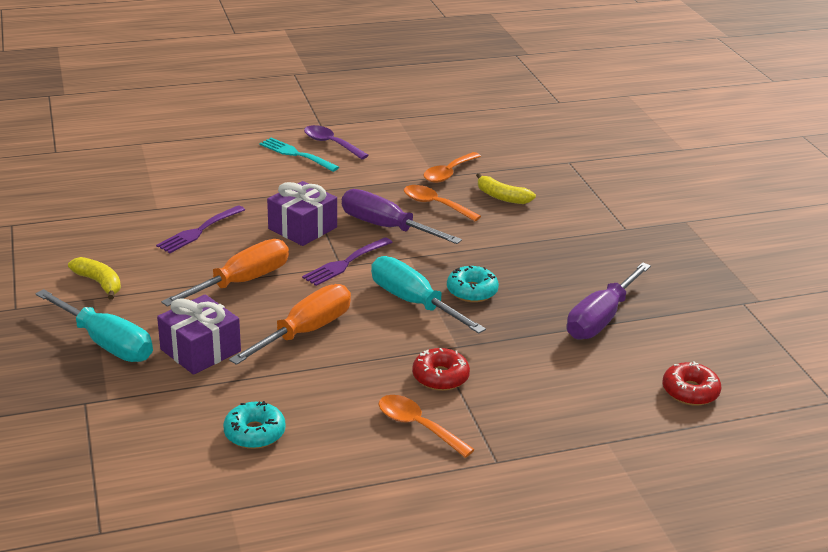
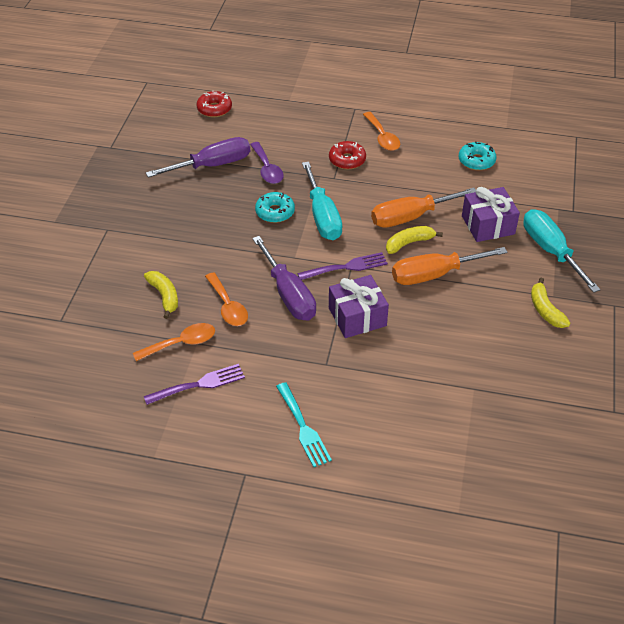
camera: 150 degrees left, 15 degrees up
purple fork [156,205,245,253] -> purple fork moved to [144,364,245,405]
purple spoon [304,125,369,159] -> purple spoon moved to [250,142,284,184]
none -> yellow banana [386,226,443,254]

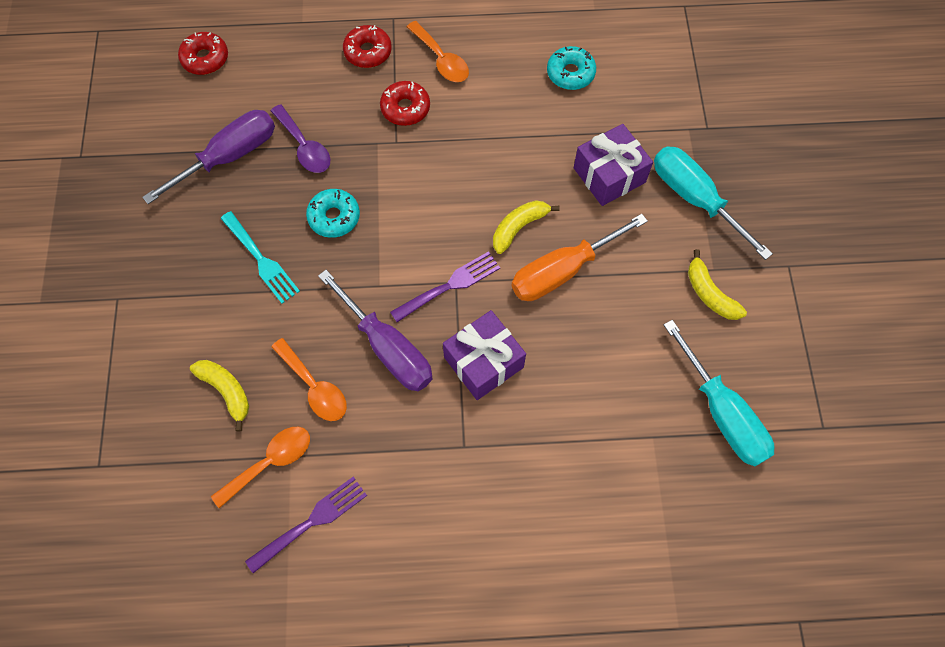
camera: 15 degrees left, 20 degrees up
turquoise fork [276,382,332,467] -> turquoise fork moved to [220,211,300,304]
turquoise screwdriver [302,162,343,240] -> turquoise screwdriver moved to [664,320,775,467]
orange screwdriver [371,188,476,228] -> none
none -> red donut [343,25,392,68]

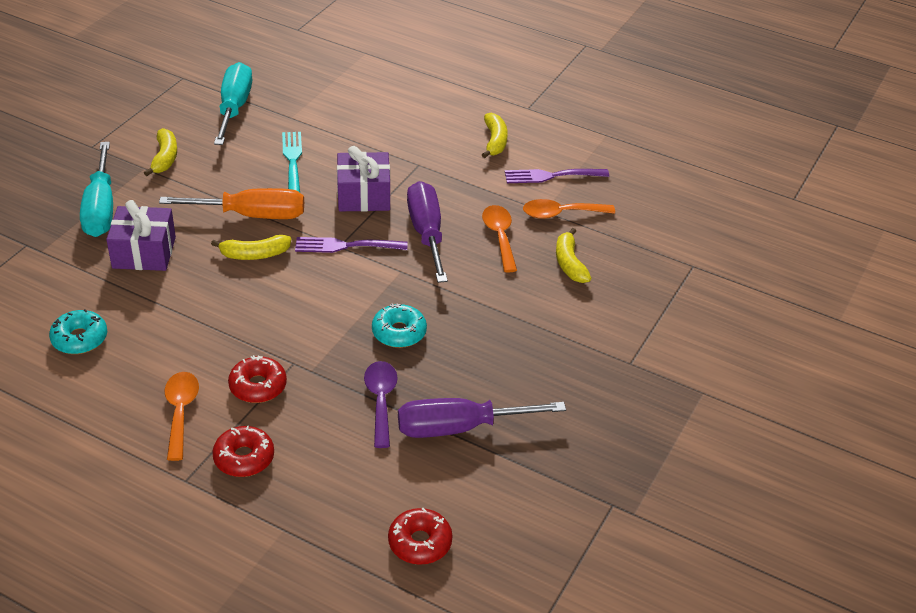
camera: 150 degrees left, 25 degrees down
turquoise fork [220,211,300,304] -> turquoise fork moved to [282,132,302,192]
none -> yellow banana [482,113,508,158]

